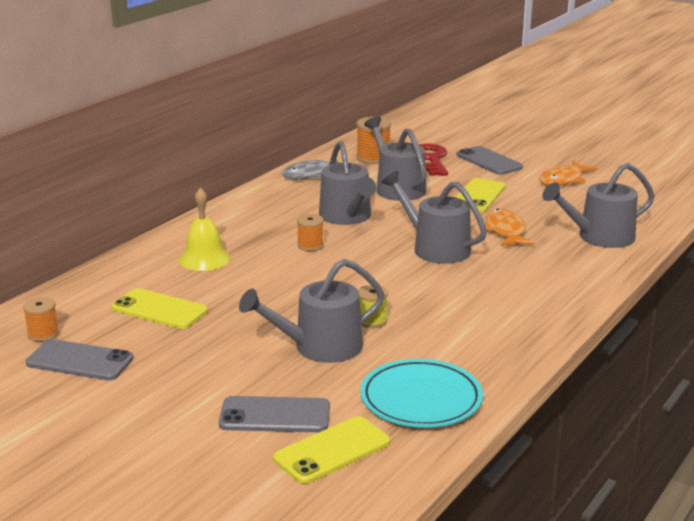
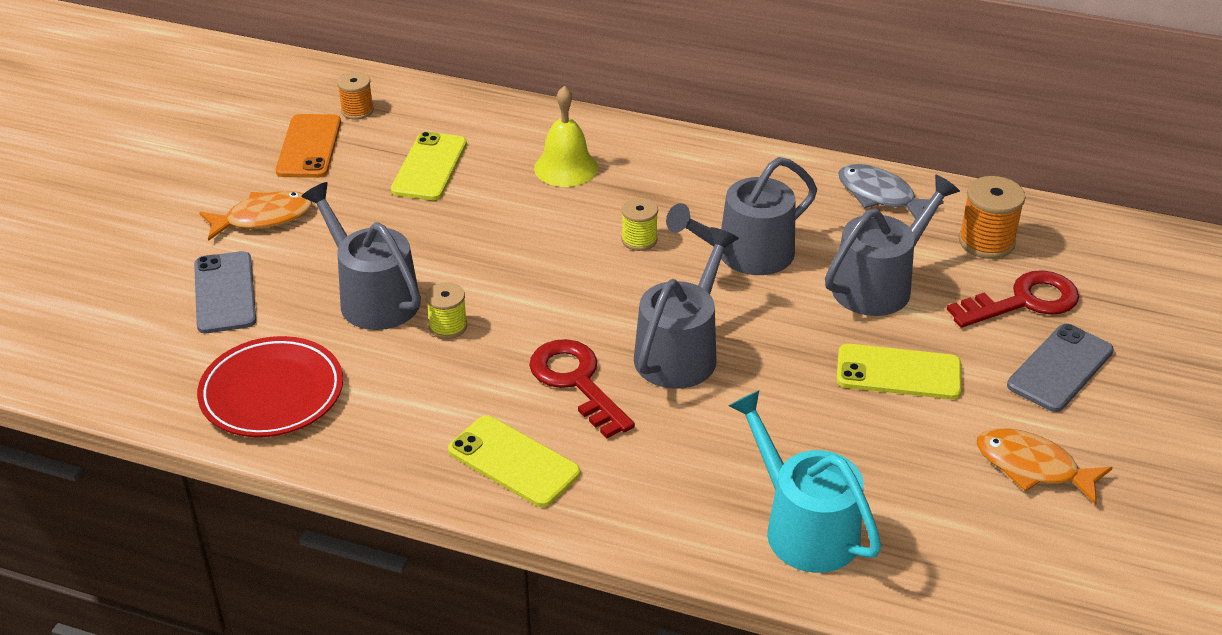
camera: 75 degrees right, 15 degrees up
grey phone [26,339,134,380] -> orange phone [276,114,341,178]
yellow phone [273,416,390,484] -> yellow phone moved to [448,415,580,507]
orange spool [297,214,324,251] -> yellow spool [621,198,658,251]
turquoise plate [360,359,483,428] -> red plate [197,336,343,437]
orange fish [484,209,534,246] -> orange fish moved to [199,191,312,241]
grey watering can [543,163,655,248] -> turquoise watering can [729,390,881,573]
none -> red key [529,339,635,438]

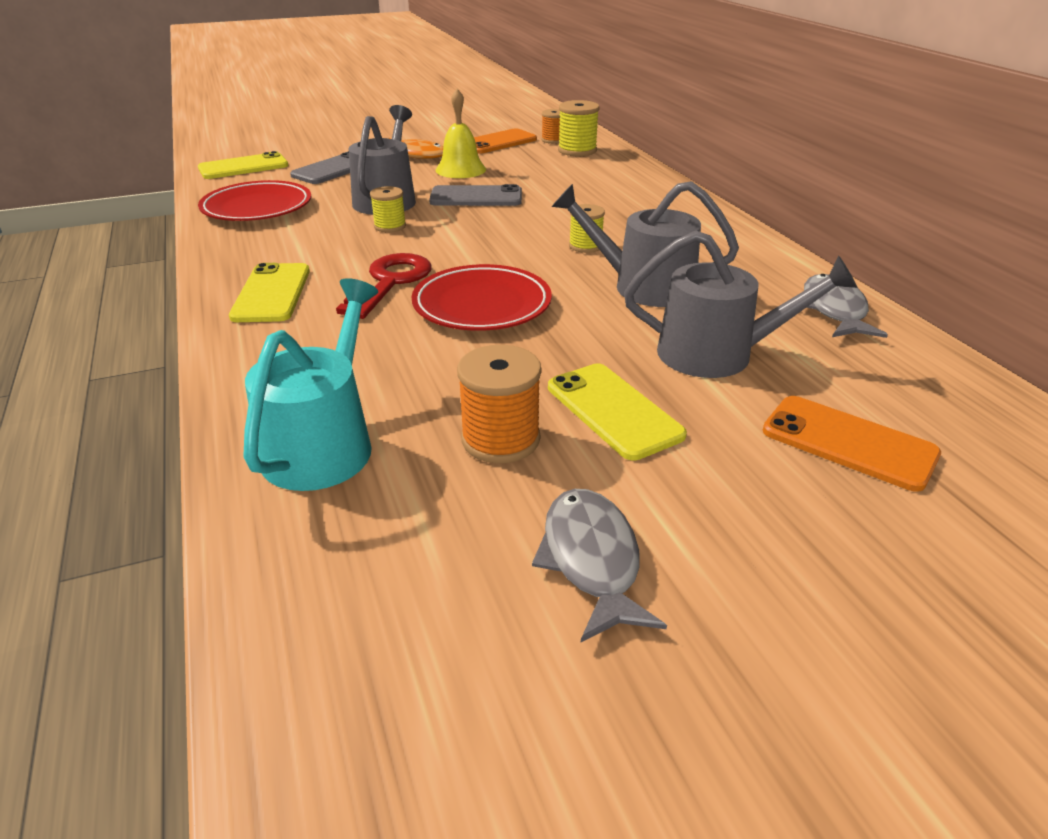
camera: 50 degrees right, 5 degrees down
yellow phone [391,132,467,200] -> yellow phone moved to [198,151,288,179]
yellow bell [534,86,598,187] -> yellow bell moved to [436,89,486,178]
grey watering can [634,227,739,389] -> red plate [411,264,552,331]
red key [947,270,1079,328] -> orange phone [763,396,941,492]
orange spool [959,176,1026,259] -> orange spool moved to [457,345,541,463]
orange fish [977,428,1113,505] -> grey fish [532,489,667,642]
grey phone [1007,324,1114,412] -> grey phone moved to [429,184,522,206]
none -> yellow spool [558,100,600,156]

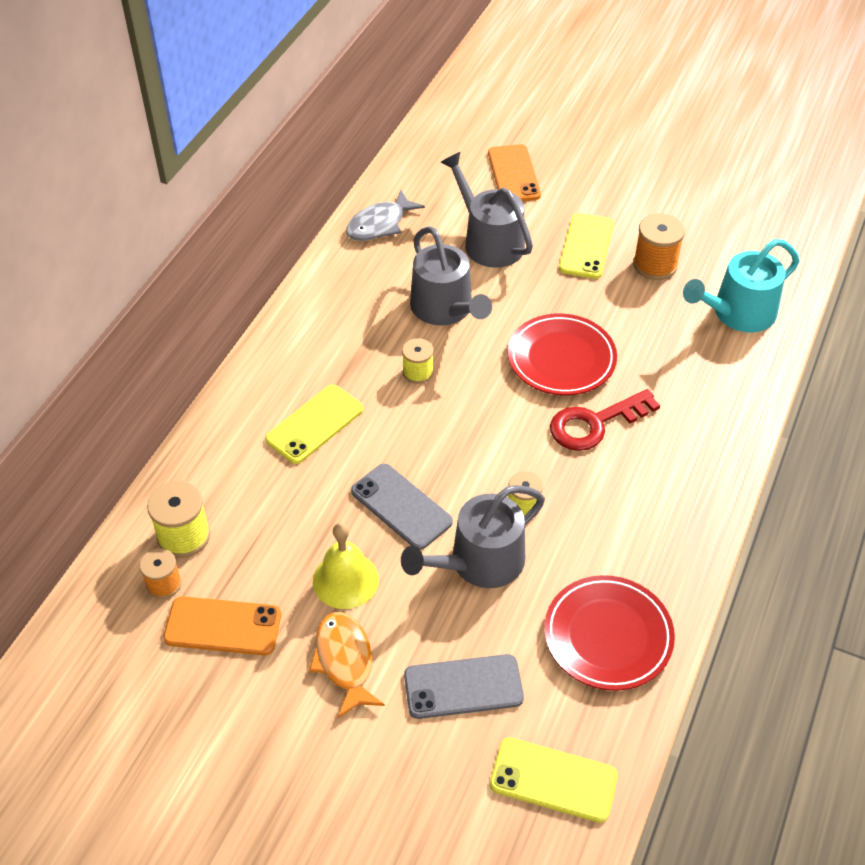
camera: 135 degrees left, 15 degrees up
yellow phone [229,263,310,322] -> yellow phone moved to [265,385,363,464]
grey fish [532,489,667,642] -> none

